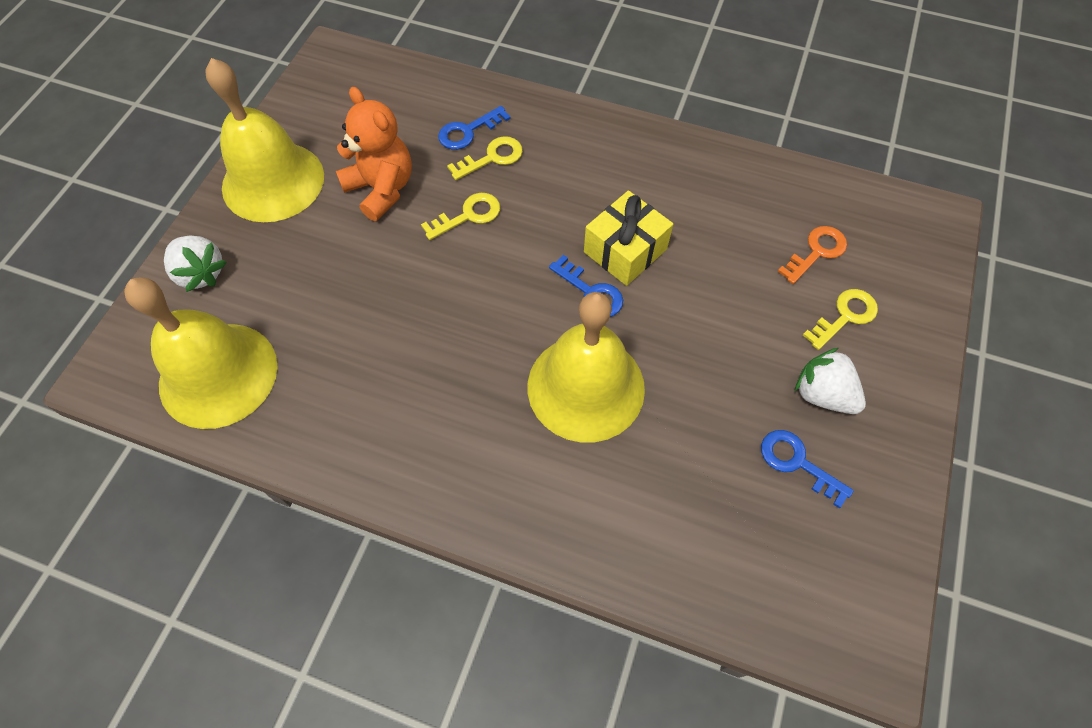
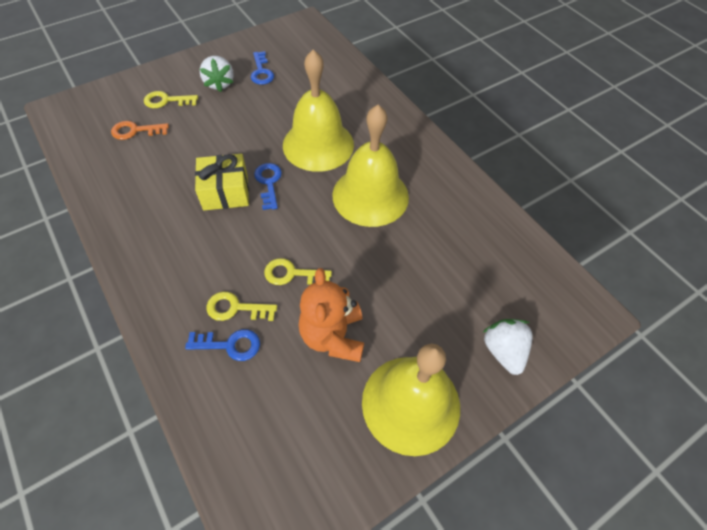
camera: 145 degrees left, 5 degrees down
yellow bell [124,277,277,429] -> yellow bell moved to [332,105,409,227]

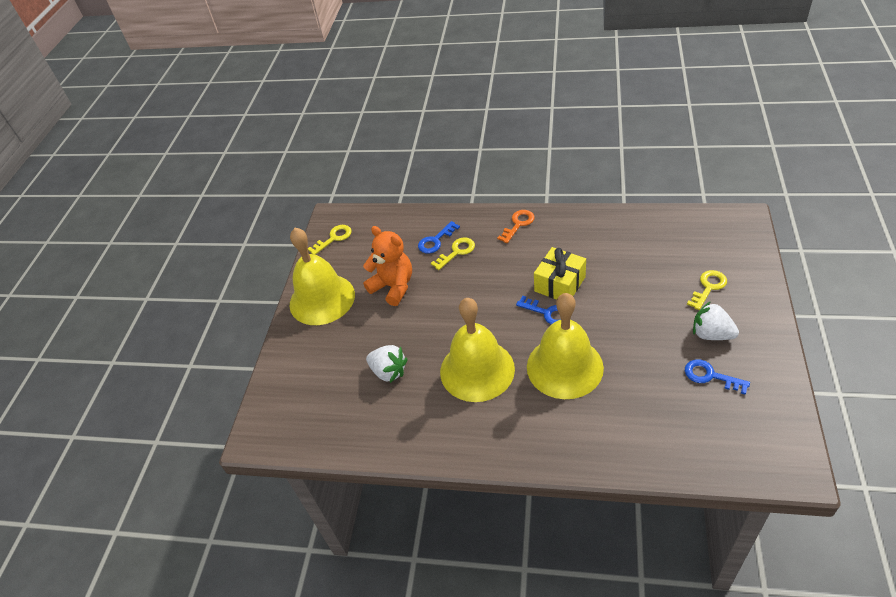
camera: 140 degrees right, 10 degrees down
orange key [111,121,169,140] -> orange key moved to [497,210,535,243]
yellow key [264,258,332,285] -> yellow key moved to [308,225,352,255]
white strawberry [482,319,532,375] -> white strawberry moved to [366,345,408,383]

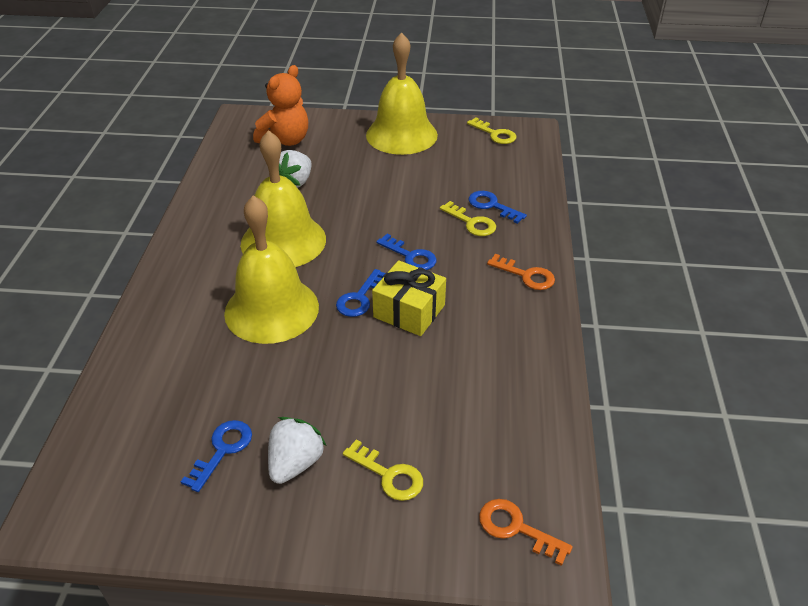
camera: 80 degrees right, 5 degrees down
orange teddy bear [363,226,412,306] -> orange teddy bear moved to [253,65,308,146]
none -> blue key [376,234,437,270]
none -> orange key [479,499,573,566]

